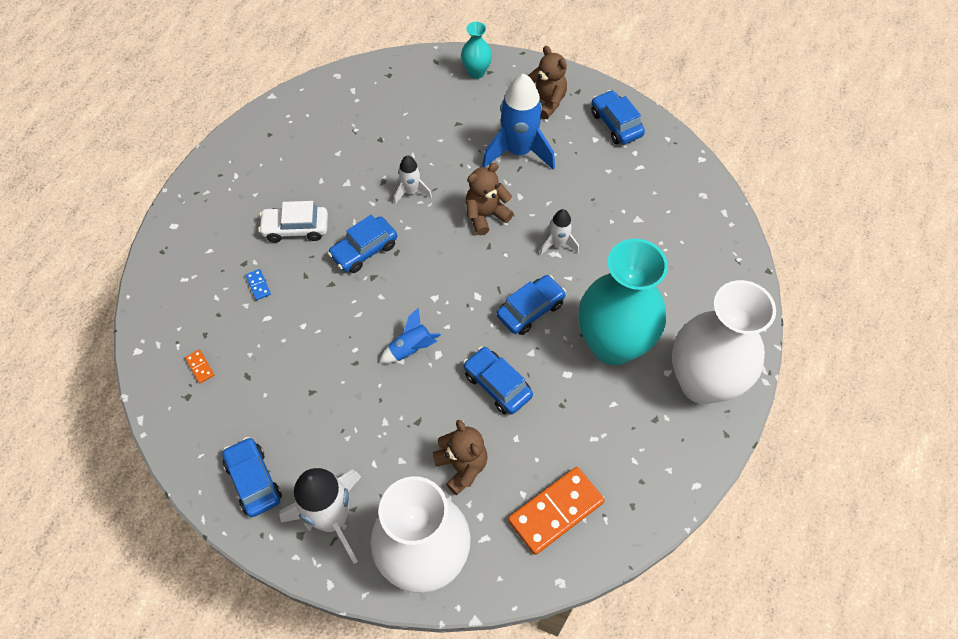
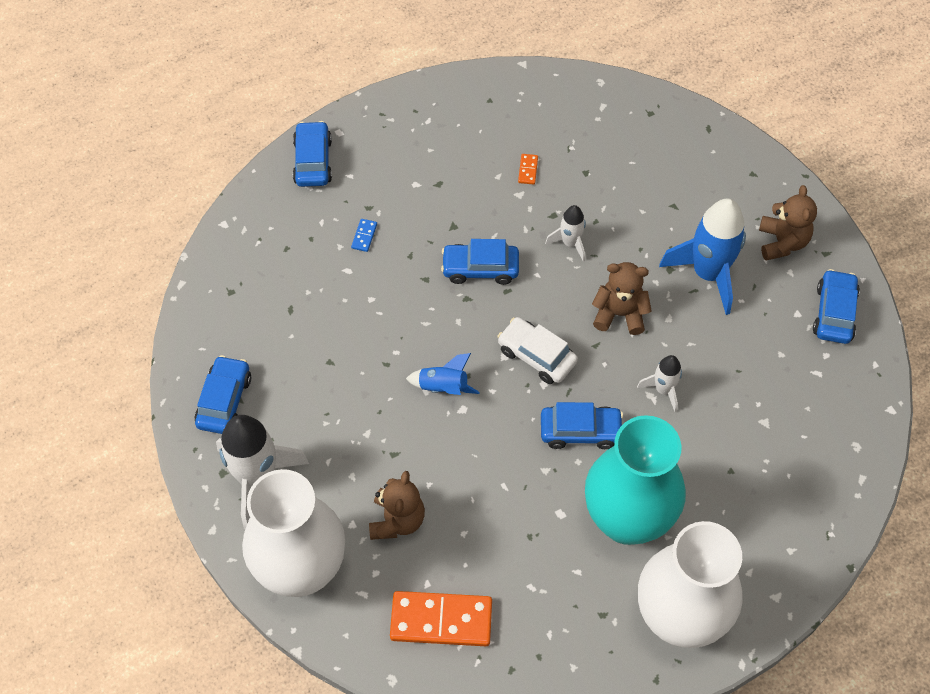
camera: 40 degrees right, 0 degrees up
orange domino [185,349,214,383] -> orange domino moved to [518,154,538,185]
white car [258,201,328,243] -> white car moved to [497,317,578,384]
turquoise vase [461,22,492,79] -> none
blue car [463,346,533,414] -> blue car moved to [293,121,332,187]

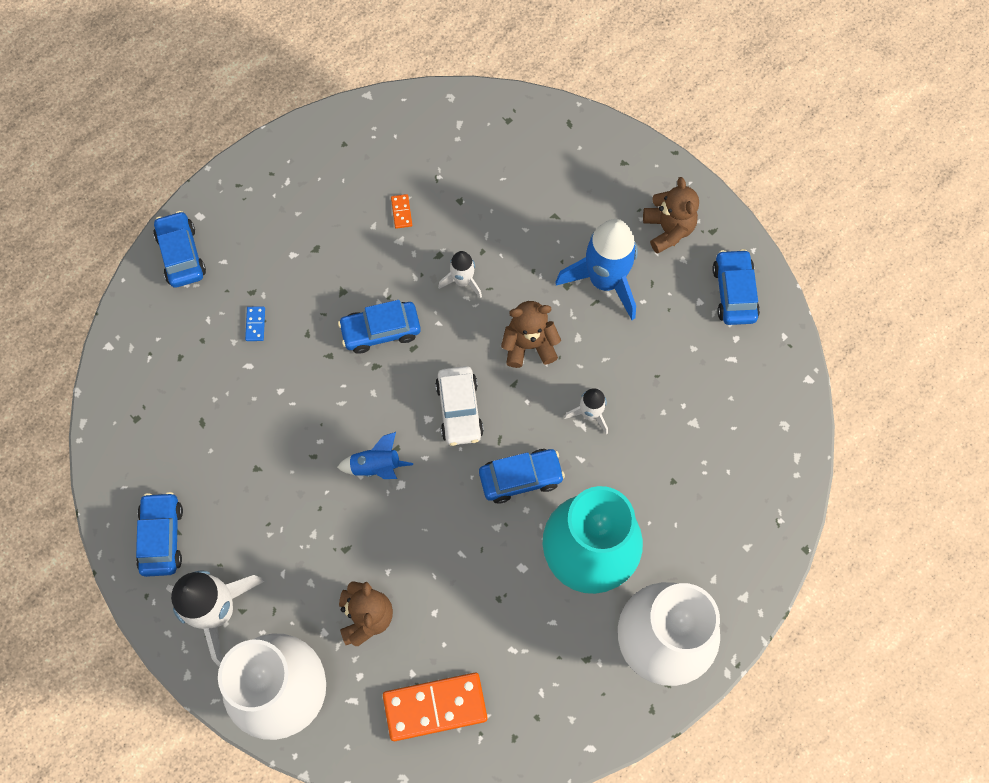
camera: 15 degrees left, 10 degrees up
white car [497,317,578,384] -> white car turned 120 degrees counterclockwise [435,366,484,446]

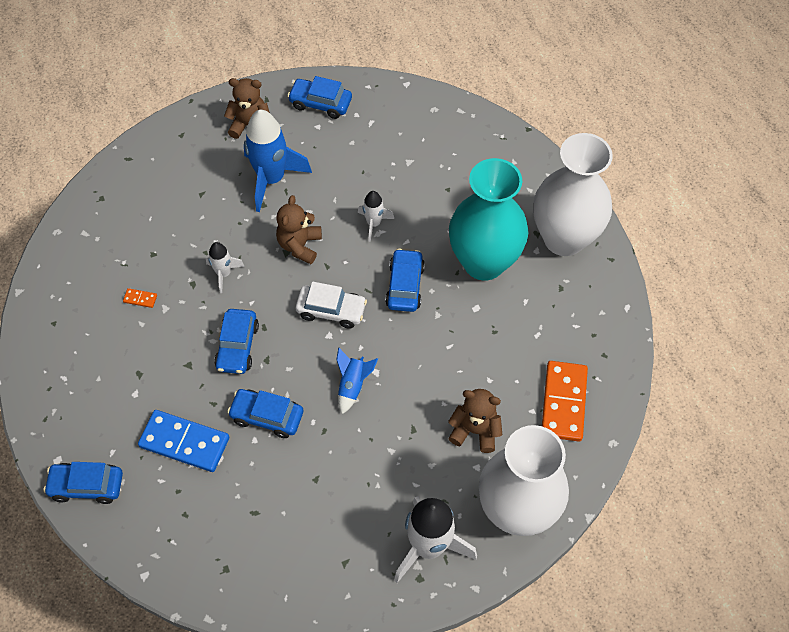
camera: 70 degrees left, 10 degrees down
blue car [136,492,183,577] -> blue car moved to [227,389,303,438]
blue domino [245,306,265,341] -> blue domino [138,410,229,472], size x2.47

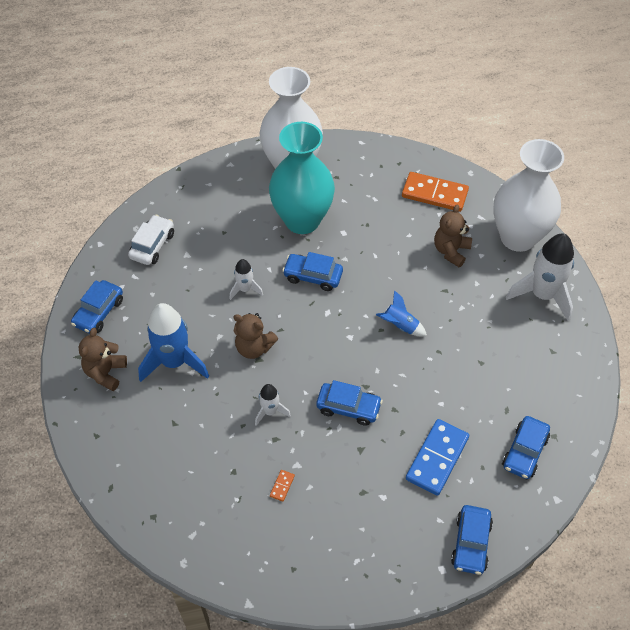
camera: 80 degrees left, 5 degrees down
blue car [227,389,303,438] -> blue car moved to [502,416,550,479]
white car [296,281,367,329] -> white car moved to [128,215,174,265]

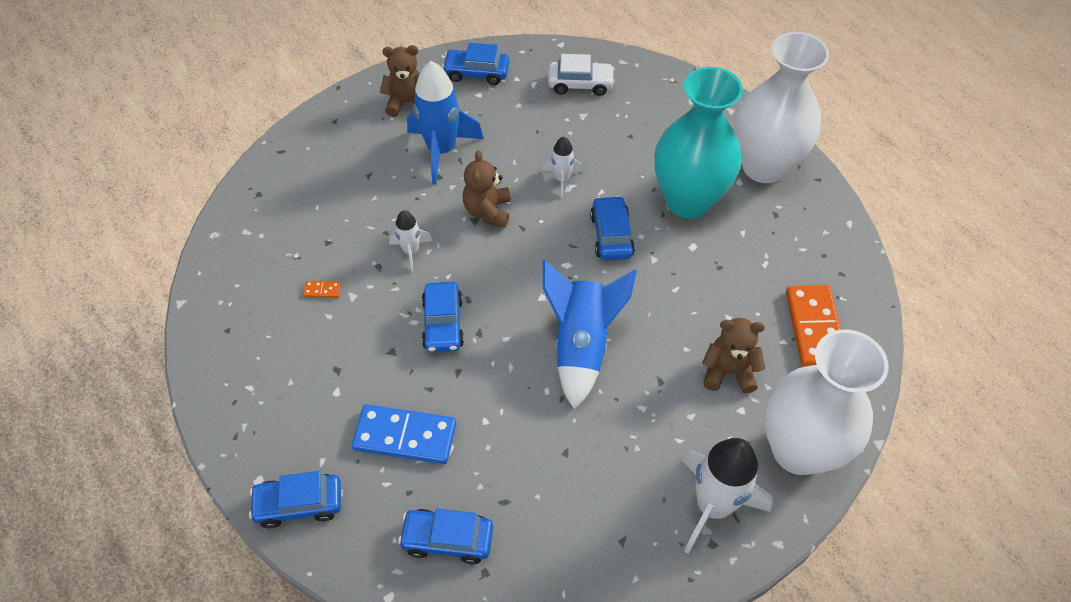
camera: 70 degrees right, 0 degrees up
blue rocket [376,290,427,337] -> blue rocket [543,260,637,409], size x1.95

